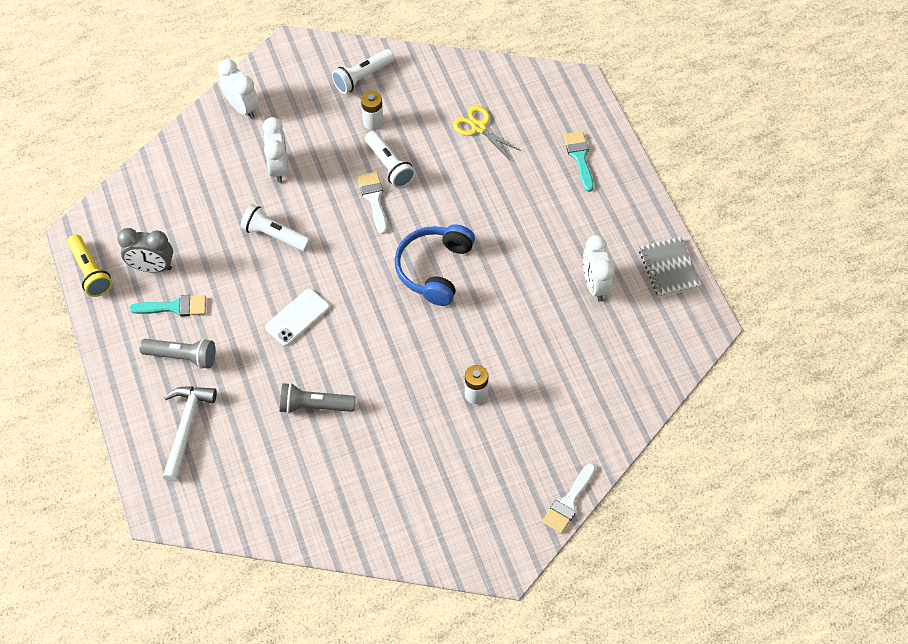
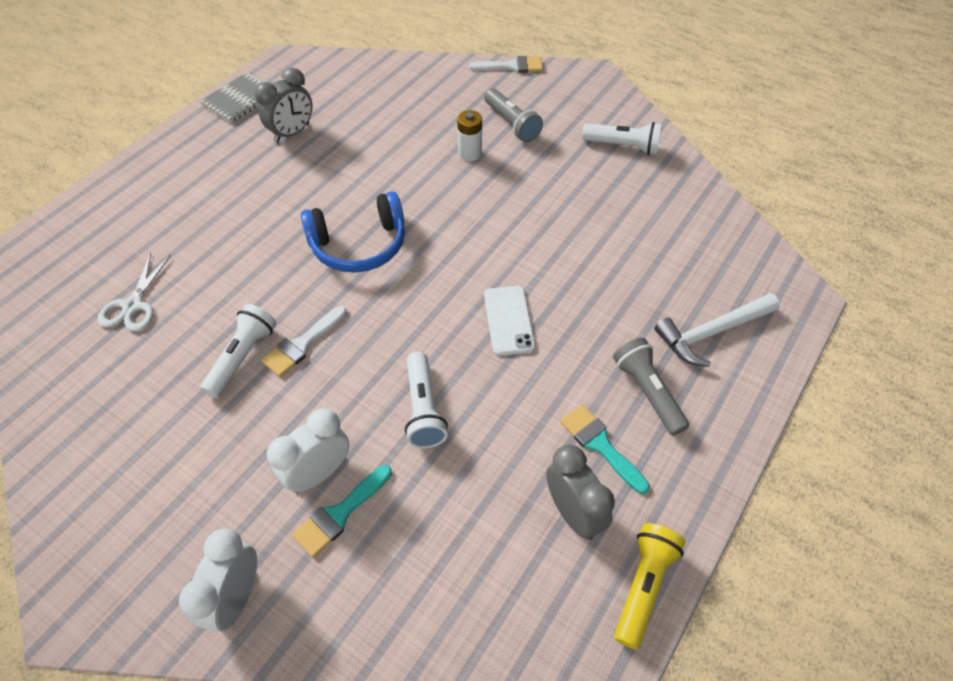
camera: 125 degrees left, 5 degrees down
white phone [265,289,330,346] -> white phone turned 75 degrees clockwise [484,286,535,356]
grey flashlight [280,383,356,414] -> grey flashlight moved to [484,88,543,142]
white flashlight [332,49,395,94] -> white flashlight moved to [582,122,662,155]
white battery [361,91,384,130] -> none
yellow scissors [453,106,521,159] -> white scissors [97,253,171,332]
turquoise brush [564,131,593,192] -> turquoise brush moved to [292,465,392,557]
white clock [583,235,614,301] -> grey clock [255,68,313,143]

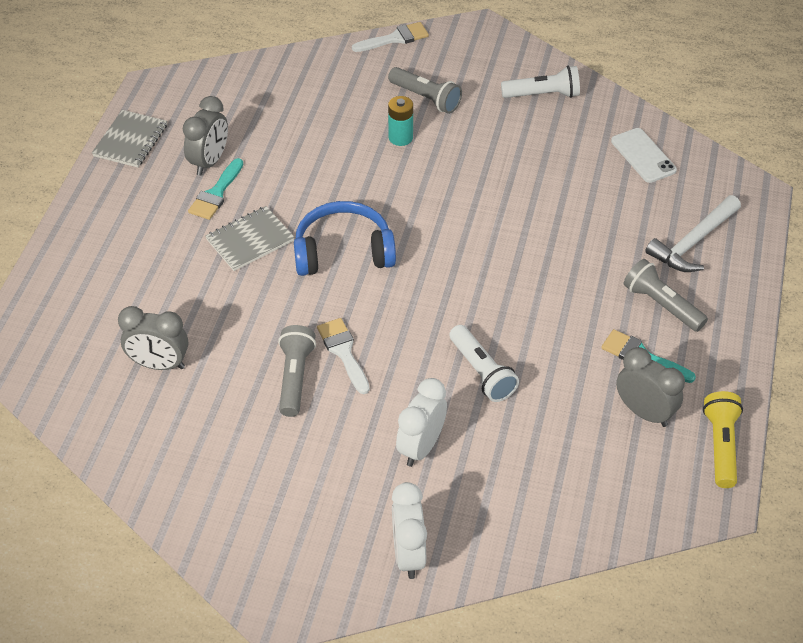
camera: 20 degrees left, 5 degrees down
white scissors [97,253,171,332] -> grey clock [118,306,188,370]
white flashlight [200,304,276,398] -> grey flashlight [278,325,316,417]
white brush [261,306,347,377] -> white brush turned 135 degrees clockwise [317,318,370,394]
turquoise brush [292,465,392,557] -> turquoise brush moved to [188,158,243,220]
blue headphones [301,191,405,273] -> blue headphones turned 150 degrees counterclockwise [294,201,396,276]
white battery [457,110,482,161] -> turquoise battery [388,96,413,146]
white phone [484,286,535,356] -> white phone moved to [611,128,677,183]
none -> grey notebook [205,206,295,271]

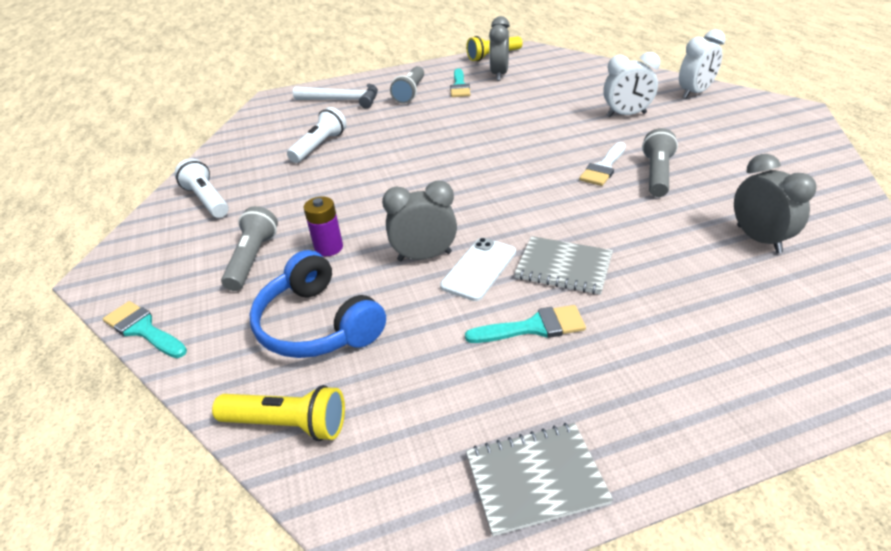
camera: 120 degrees left, 10 degrees down
grey clock [183,96,228,176] -> grey clock moved to [382,181,457,261]
grey flashlight [278,325,316,417] -> grey flashlight turned 135 degrees clockwise [642,128,678,197]
blue headphones [294,201,396,276] -> blue headphones moved to [249,250,386,358]
white brush [352,22,429,52] -> turquoise brush [103,301,187,358]
turquoise battery [388,96,413,146] -> purple battery [304,196,343,256]
white flashlight [449,325,519,402] -> white flashlight moved to [287,107,347,163]
white phone [611,128,677,183] -> white phone moved to [440,238,516,301]
none -> yellow flashlight [212,385,345,441]

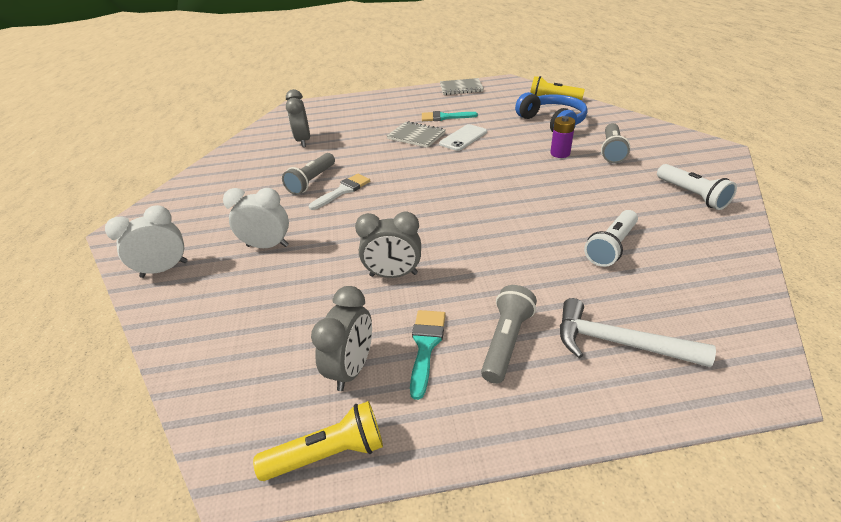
camera: 170 degrees left, 0 degrees up
turquoise brush [103,301,187,358] -> none
grey clock [382,181,457,261] -> grey clock moved to [355,211,421,278]

